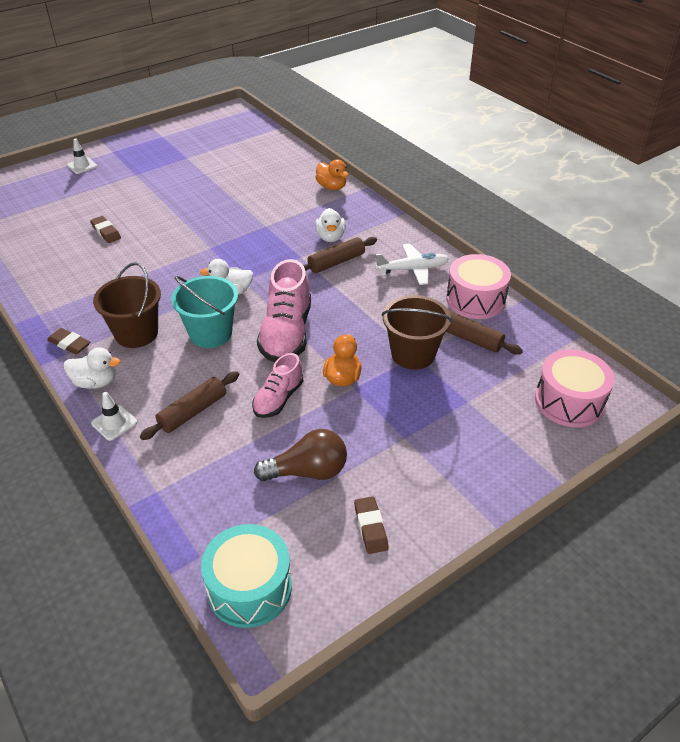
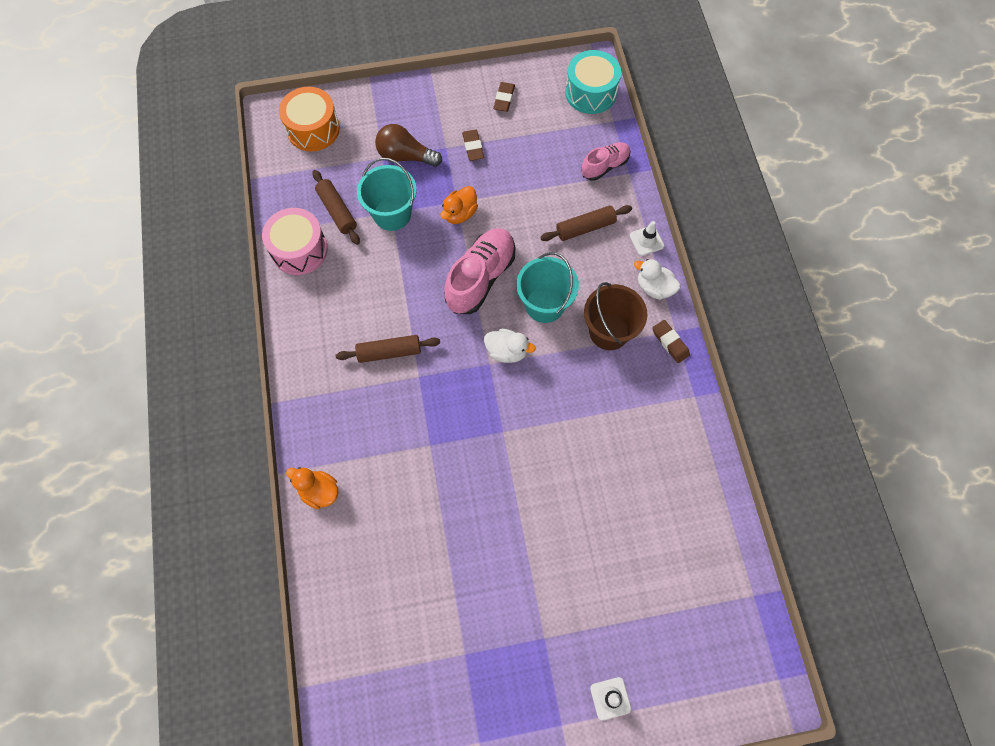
camera: 155 degrees left, 25 degrees up
brown eraser [90,216,121,243] -> brown eraser moved to [462,130,484,161]
pink shoe [252,353,303,418] -> pink shoe moved to [581,142,630,181]
brown light bulb [254,429,347,481] -> brown light bulb moved to [375,124,442,167]
orange duck [315,159,349,190] -> orange duck turned 45 degrees counterclockwise [286,467,338,509]
white duck [315,208,346,242] -> none
white plane [375,244,449,285] -> none
brown bucket [381,295,452,370] -> turquoise bucket [357,158,417,231]
pink drum [535,349,614,427] -> orange drum [279,87,340,151]

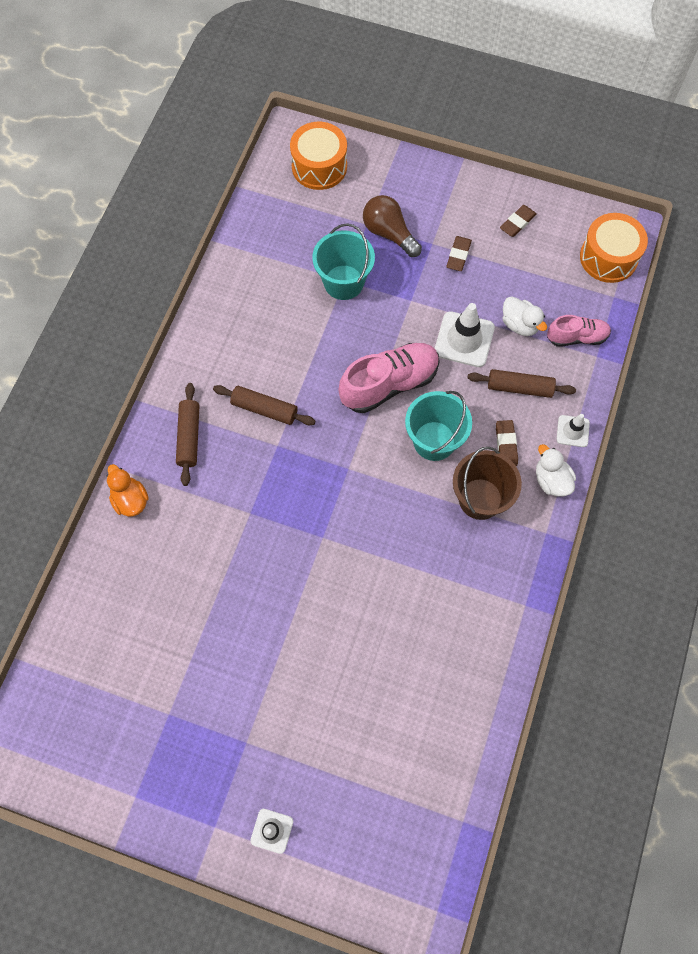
camera: 30 degrees right, 0 degrees up
pink drum [262,208,328,275] -> none
brown rolling pin [313,170,360,245] -> brown rolling pin moved to [176,383,199,486]
orange duck [441,186,478,224] -> none
white duck [484,329,536,363] -> white duck moved to [502,296,547,336]
turquoise drum [565,50,621,114] -> orange drum [580,213,648,283]
brown eraser [653,320,690,363] -> brown eraser moved to [496,420,518,466]
none -> white traffic cone [435,303,495,367]

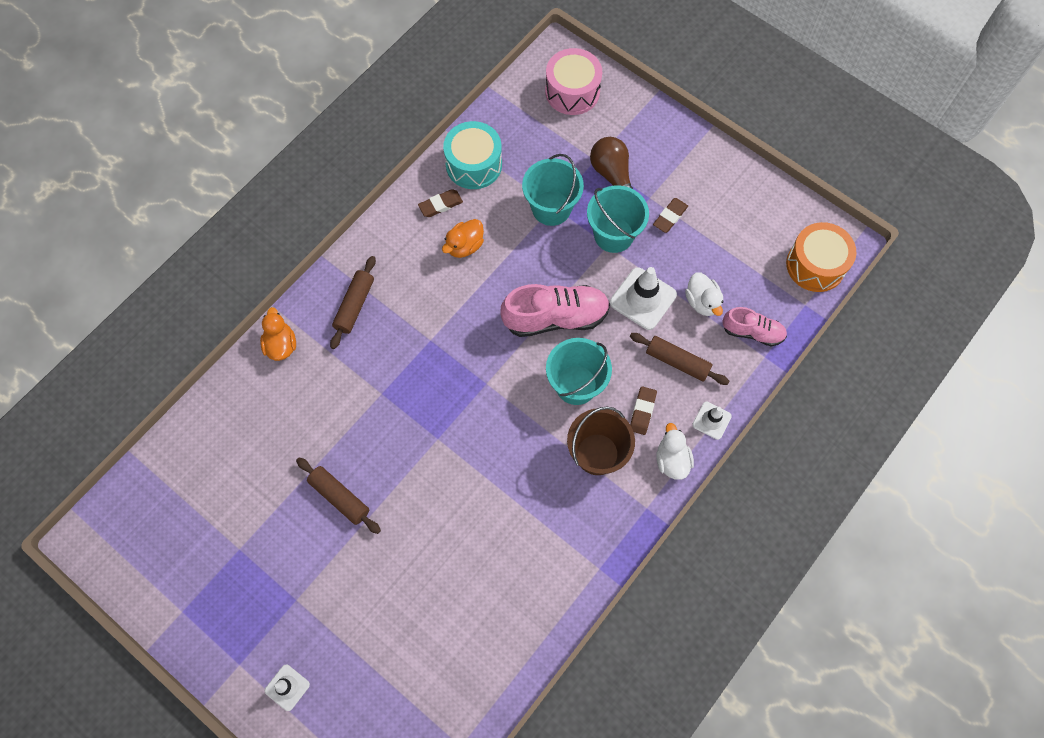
camera: 20 degrees right, 0 degrees up
brown rolling pin [213,385,315,425] -> brown rolling pin moved to [296,458,381,534]
orange drum [290,122,347,190] -> pink drum [545,48,602,115]
brown eraser [500,205,537,237] -> brown eraser moved to [418,189,463,217]
none -> orange duck [442,219,484,258]
none -> turquoise drum [443,121,502,189]
none -> turquoise bucket [587,185,649,253]

